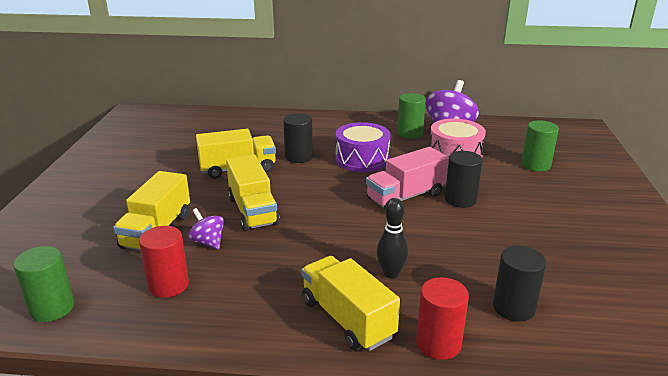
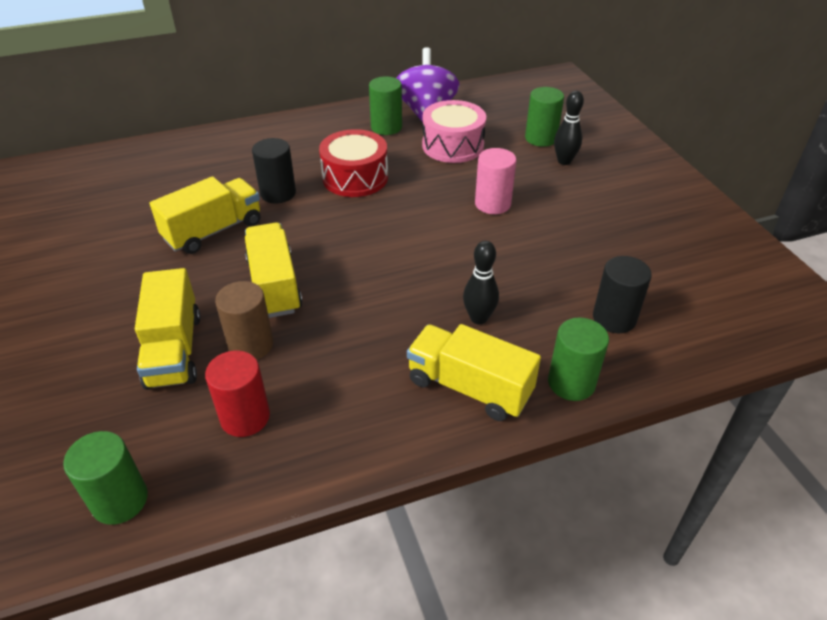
camera: 25 degrees left, 15 degrees up
purple spinning top [188,208,224,250] -> brown cylinder [215,281,273,360]
yellow truck [226,154,280,231] -> yellow truck turned 150 degrees counterclockwise [245,223,303,318]
purple drum [336,122,390,172] -> red drum [319,129,388,197]
pink truck [366,147,449,209] -> none
red cylinder [416,277,469,360] -> green cylinder [548,317,609,401]
black cylinder [445,151,483,208] -> pink cylinder [475,148,517,214]
none -> black bowling pin [554,91,584,165]

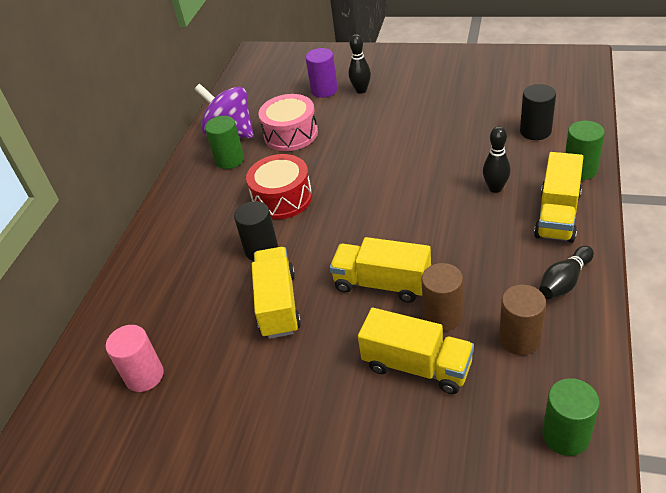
camera: 50 degrees left, 0 degrees up
red cylinder [205,351,270,437] -> brown cylinder [499,285,546,355]
yellow truck [407,324,541,421] -> yellow truck turned 45 degrees counterclockwise [534,152,583,243]
pink cylinder [475,148,517,214] -> pink cylinder moved to [106,325,164,392]
green cylinder [525,87,564,147] -> purple cylinder [306,48,338,98]
none -> black bowling pin [539,246,594,299]

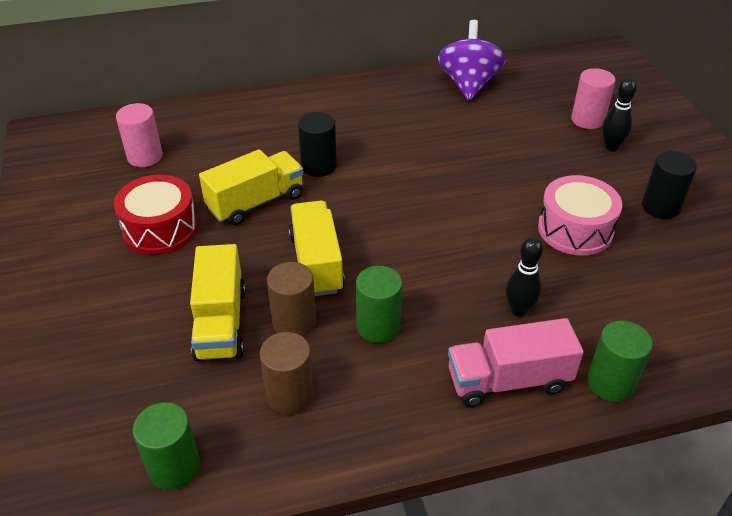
camera: 55 degrees right, 0 degrees up
green cylinder [205,116,244,169] -> green cylinder moved to [356,266,402,343]
red drum [246,154,312,219] -> red drum moved to [114,174,198,255]
pink drum [259,94,318,151] -> pink drum moved to [538,175,622,256]
purple cylinder [306,48,338,98] -> pink cylinder [571,68,616,129]
black cylinder [520,84,556,140] -> black cylinder moved to [642,151,697,219]
yellow truck [534,152,583,243] -> pink truck [448,318,584,407]
black bowling pin [539,246,594,299] -> none

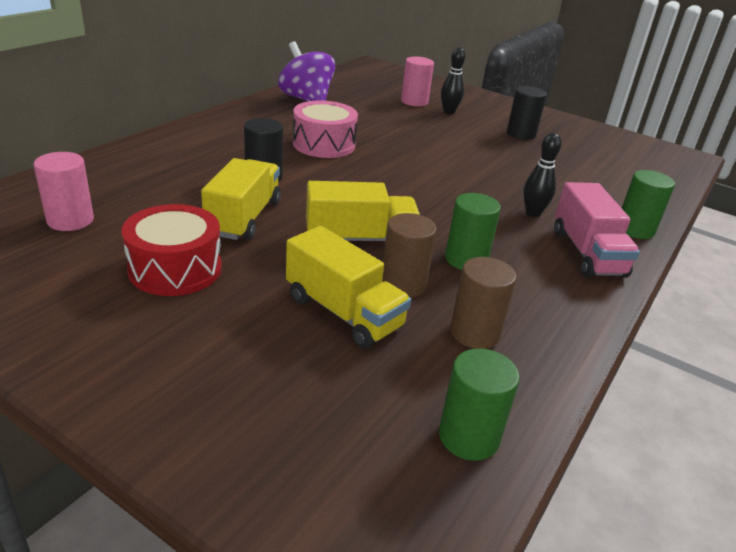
camera: 45 degrees left, 10 degrees down
yellow truck [289,201,345,296] -> yellow truck turned 135 degrees clockwise [306,181,420,241]
pink truck [448,318,584,407] -> pink truck turned 45 degrees counterclockwise [554,182,640,278]
pink drum [538,175,622,256] -> pink drum moved to [293,100,358,158]

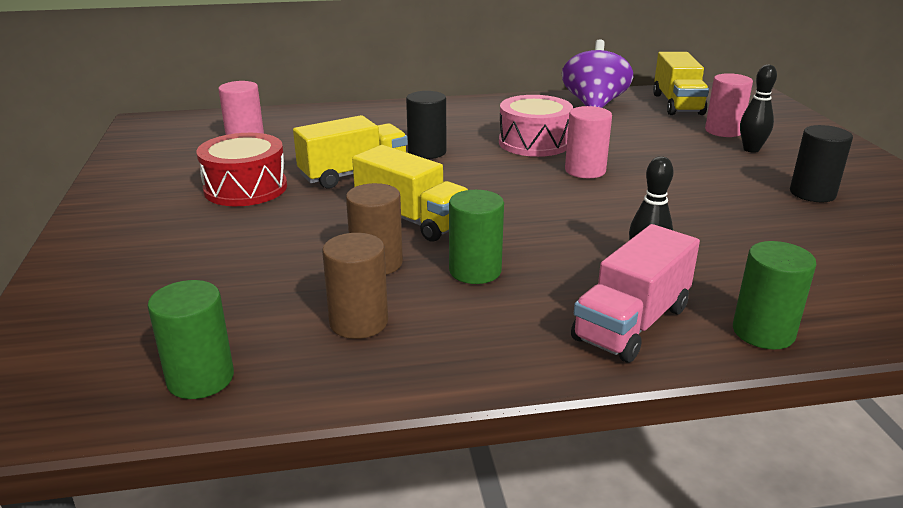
camera: 50 degrees right, 5 degrees down
yellow truck [286,226,411,348] -> yellow truck moved to [653,52,709,115]
none -> pink cylinder [565,106,612,178]

